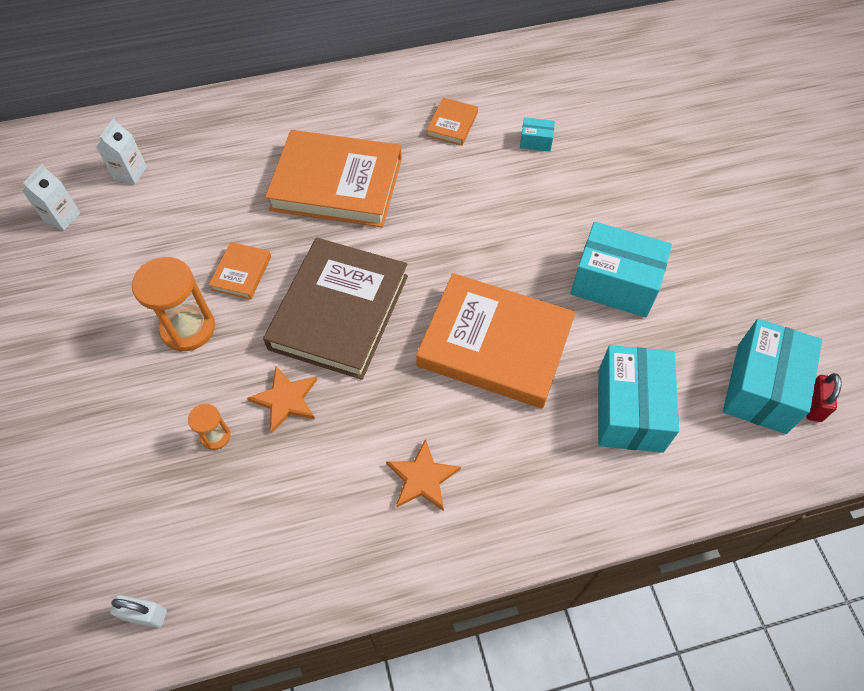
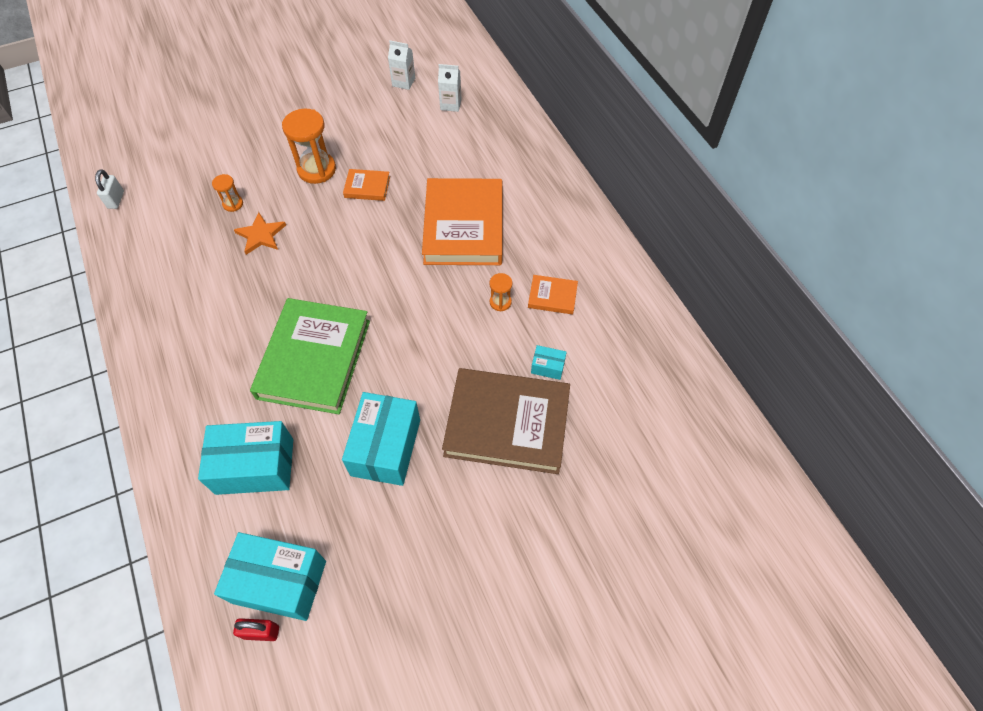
camera: 80 degrees right, 0 degrees up
brown book [263,238,408,380] -> brown book moved to [442,368,570,474]
orange star [386,439,461,511] -> none
orange book [416,273,576,408] -> green book [250,298,370,414]
turquoise box [520,117,555,152] -> turquoise box turned 75 degrees counterclockwise [531,345,567,380]
none -> orange hourglass [489,273,512,312]

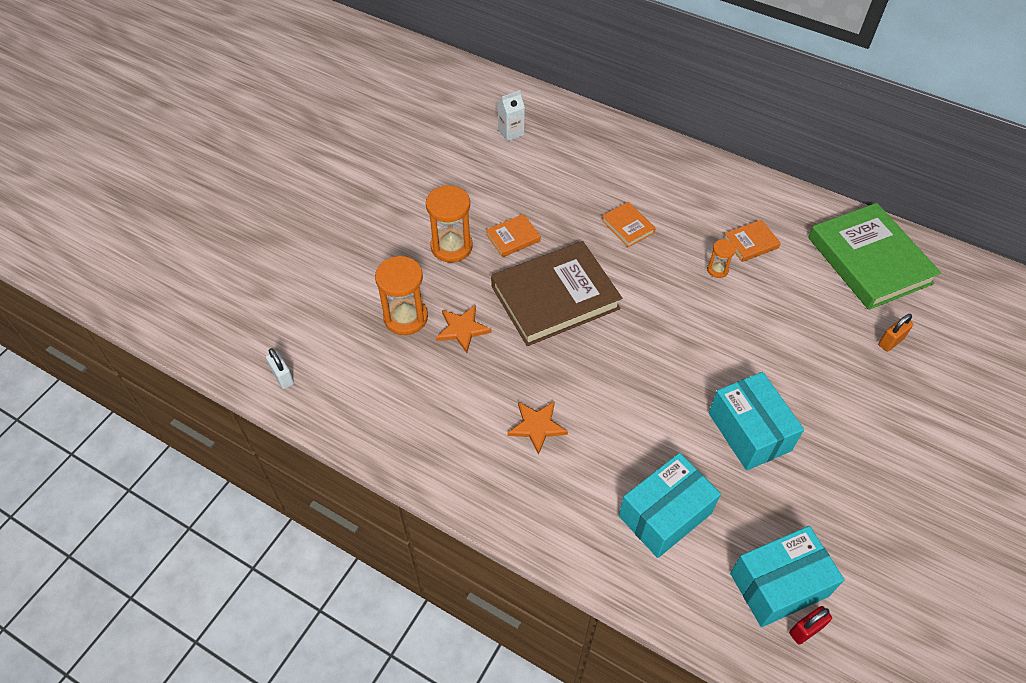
camera: 35 degrees left, 5 degrees down
orange hourglass [212,174,243,212] -> orange hourglass [375,256,428,335], size x1.97
green book [250,298,370,414] -> green book moved to [808,203,941,310]
white carton [388,40,415,90] -> none
orange book [422,178,502,265] -> orange book [601,202,656,247], size x0.44
brown book [442,368,570,474] -> brown book moved to [491,241,622,346]
turquoise box [531,345,567,380] -> none
none -> orange star [507,401,568,455]
none -> orange padlock [878,314,913,352]

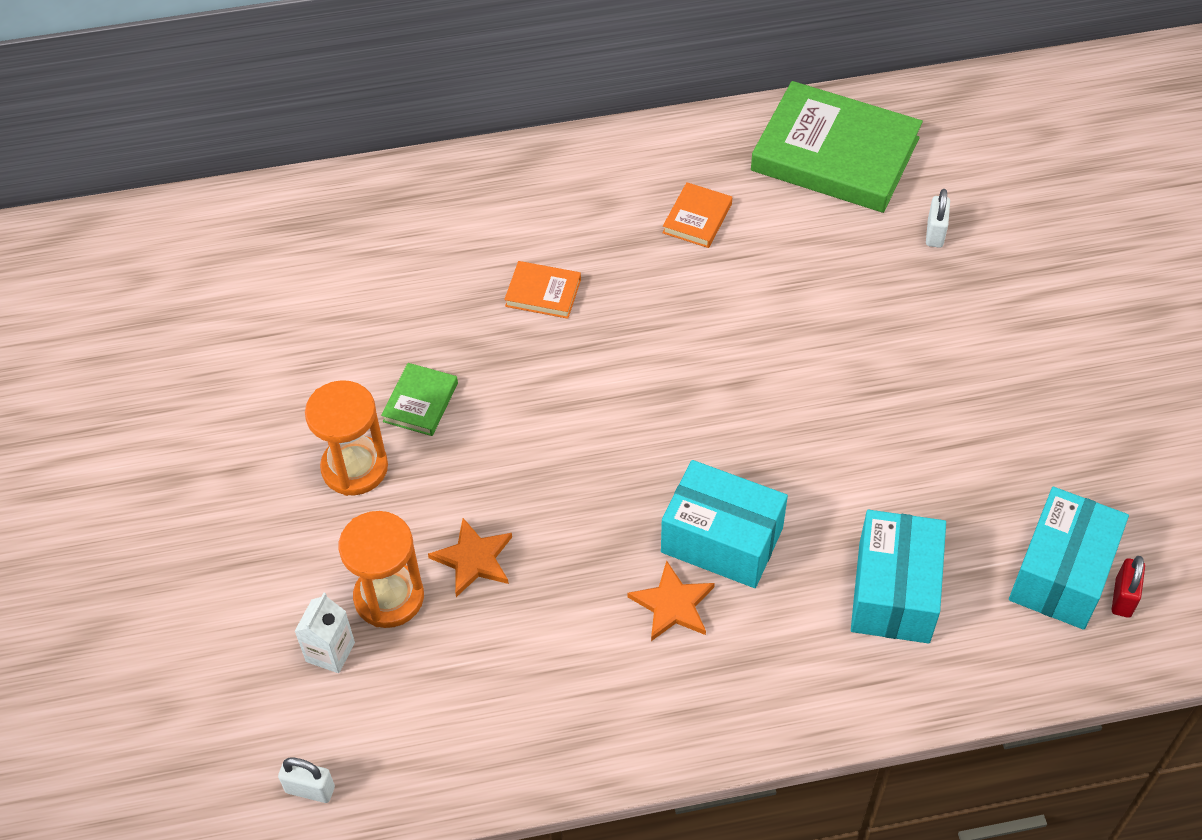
camera: 40 degrees left, 0 degrees up
orange book [486,214,541,257] -> green book [381,363,458,436]
brown book [491,241,622,346] -> none
white carton [498,90,525,141] -> white carton moved to [294,593,355,673]
orange hourglass [707,239,736,278] -> none
turquoise box [709,372,804,471] -> turquoise box moved to [661,460,788,588]
orange padlock [878,314,913,352] -> white padlock [926,189,950,248]

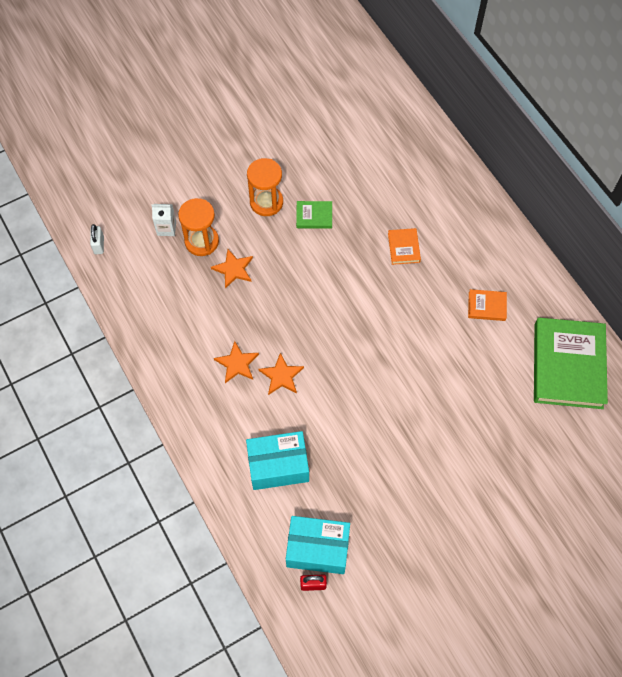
camera: 70 degrees right, 10 degrees up
turquoise box [661,460,788,588] -> orange star [258,353,304,395]
white padlock [926,189,950,248] -> none

